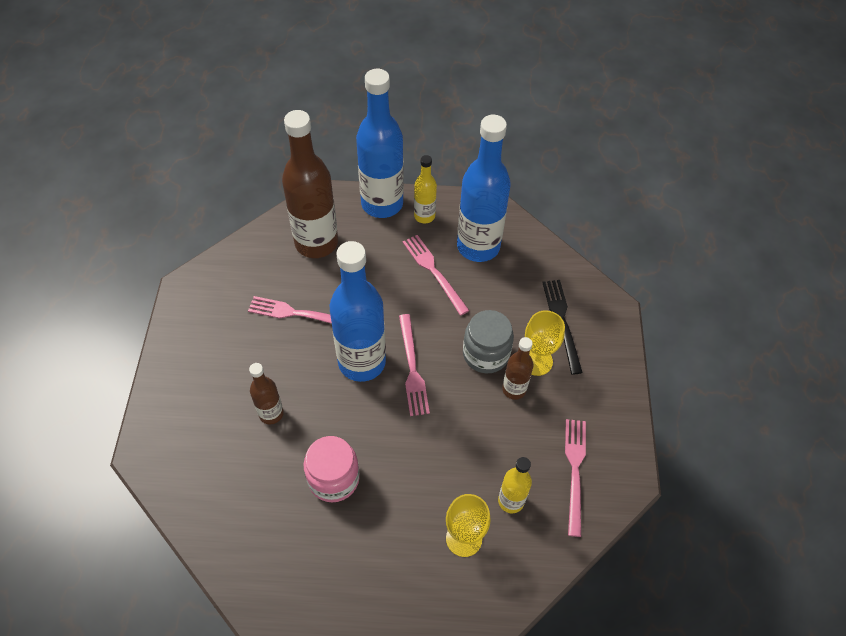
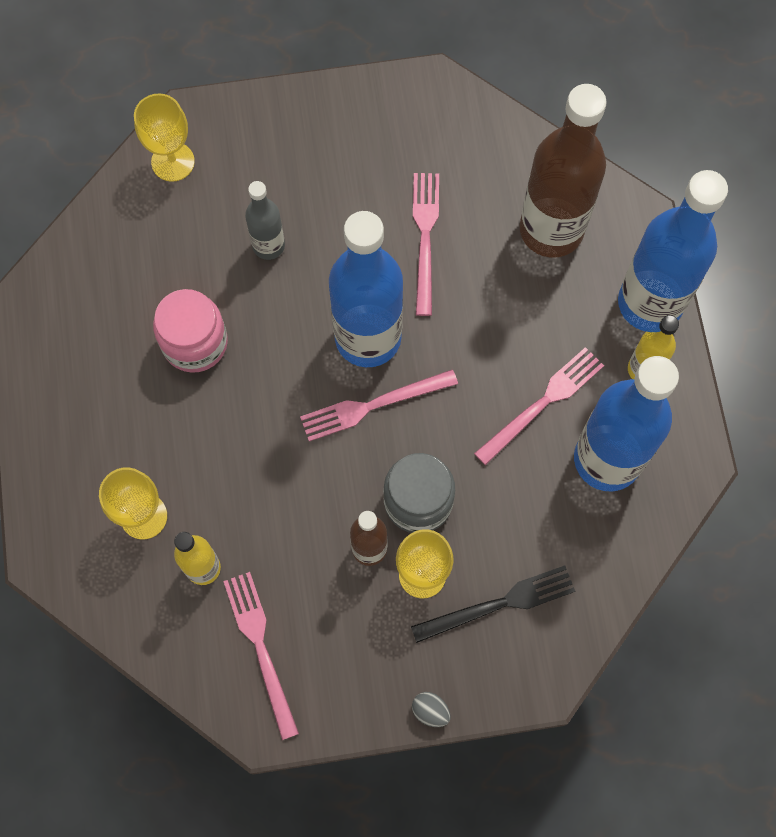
camera: 80 degrees right, 15 degrees up
brown bottle [249,363,284,424] -> grey bottle [245,181,285,260]
pink fork [565,419,586,537] -> pink fork turned 105 degrees counterclockwise [223,572,299,740]
none -> yellow goblet [134,93,195,182]
none -> grey egg [412,692,451,727]

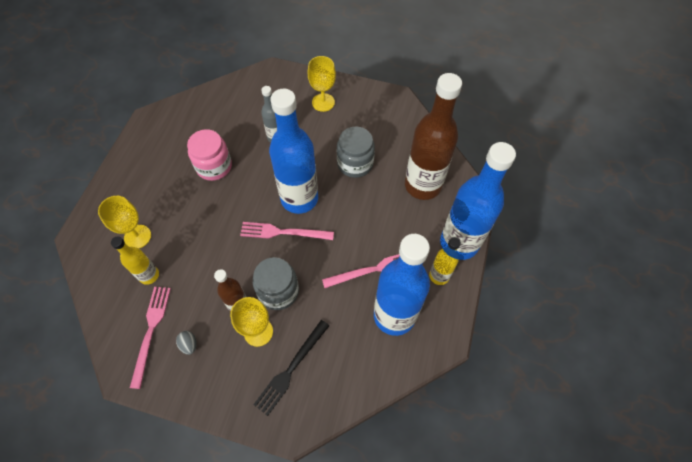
camera: 25 degrees right, 10 degrees down
yellow goblet [134,93,195,182] -> yellow goblet moved to [308,56,336,112]
black fork [411,565,575,643] -> black fork turned 120 degrees clockwise [253,320,329,416]
grey egg [412,692,451,727] -> grey egg moved to [176,331,197,355]
pink fork [413,173,439,316] -> grey jar [337,127,375,178]

